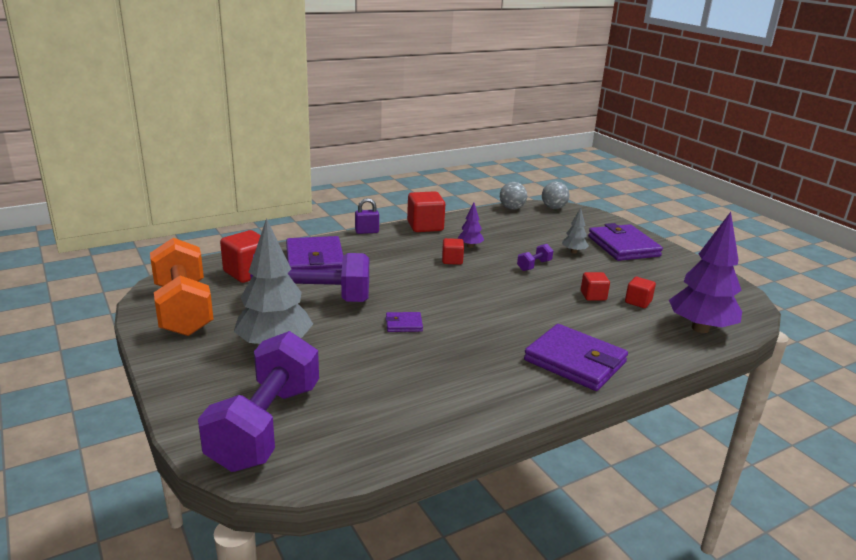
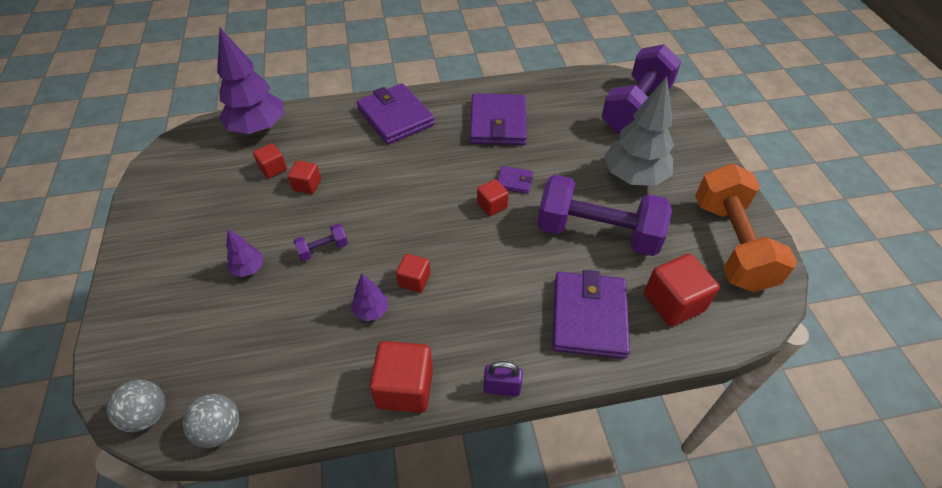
camera: 160 degrees left, 25 degrees up
grey tree [562,208,589,254] -> purple tree [226,229,263,277]
purple wallet [588,223,663,261] -> purple wallet moved to [470,93,527,145]
none -> red cube [477,179,509,216]

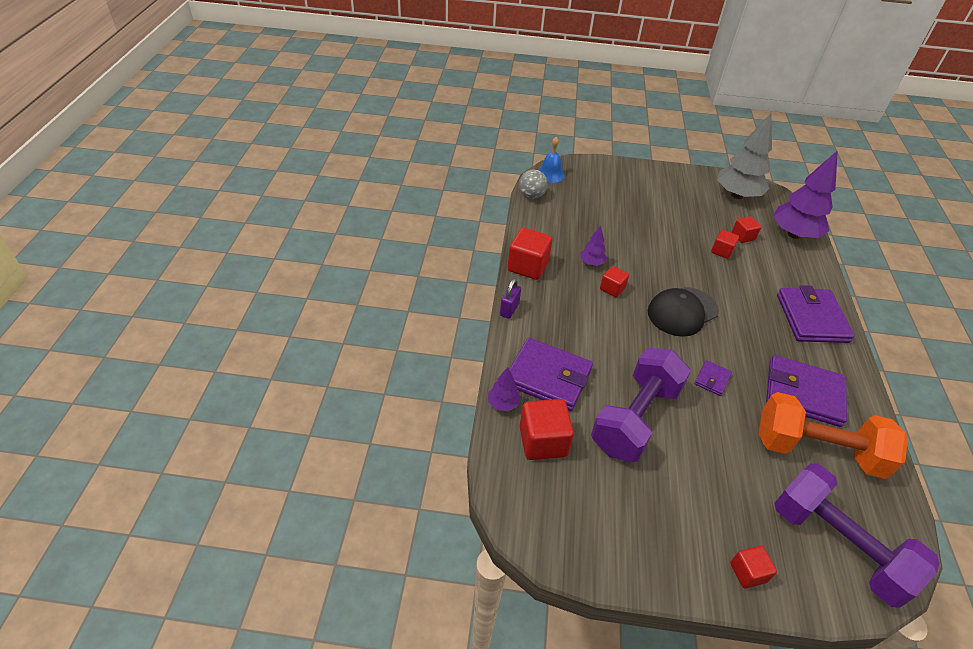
camera: 105 degrees right, 5 degrees down
grey ball [106,380,165,432] -> blue bell [538,137,565,183]
purple tree [226,229,263,277] -> purple tree moved to [488,367,521,411]
purple dumbbell [293,224,348,261] -> none
purple wallet [356,83,435,144] -> purple wallet turned 75 degrees counterclockwise [777,285,855,343]
red cube [477,179,509,216] -> red cube moved to [730,546,777,589]
grey tree [604,76,674,186] -> grey tree moved to [717,113,772,199]
orange dumbbell [695,164,797,292] -> orange dumbbell moved to [758,392,908,479]
none -> black cap [648,287,719,337]

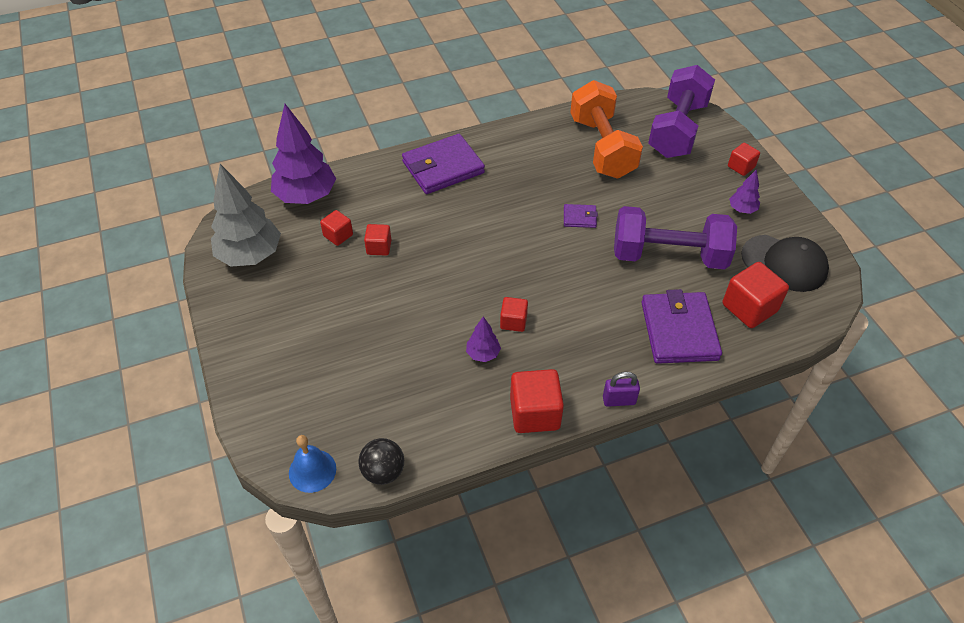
camera: 115 degrees left, 5 degrees up
purple tree [488,367,521,411] -> purple tree moved to [729,169,760,214]
grey ball [519,170,548,199] -> black ball [358,438,404,485]
black cap [648,287,719,337] -> black cap moved to [741,235,829,292]
purple wallet [766,355,847,427] -> none

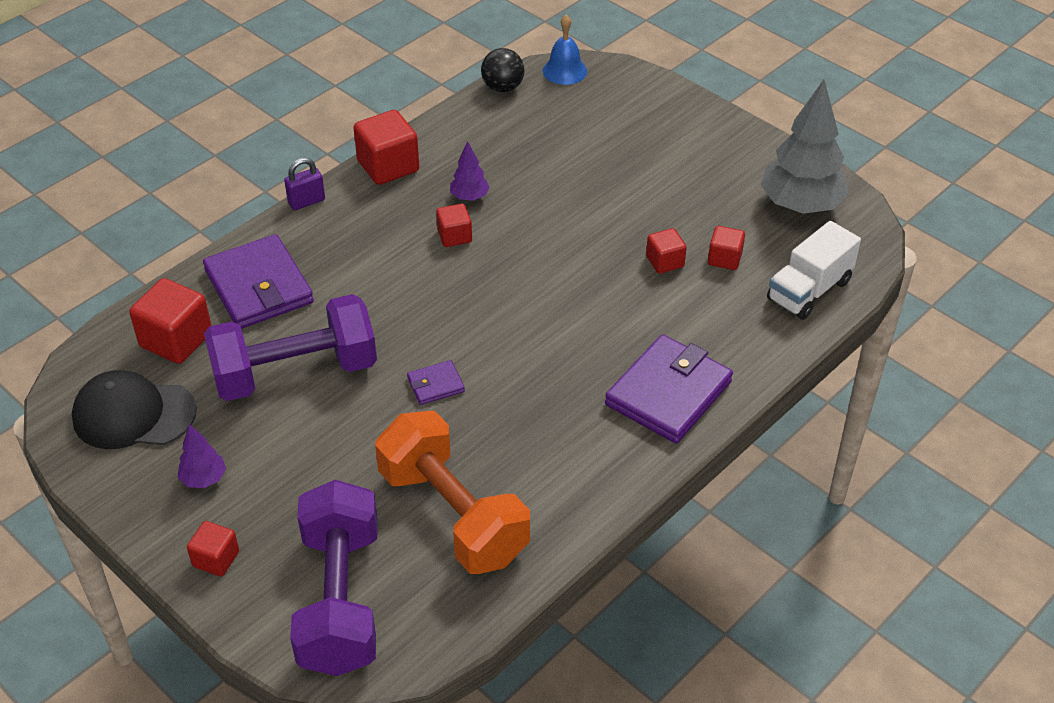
camera: 155 degrees right, 5 degrees down
purple tree [271,104,336,204] -> white truck [767,221,861,320]

